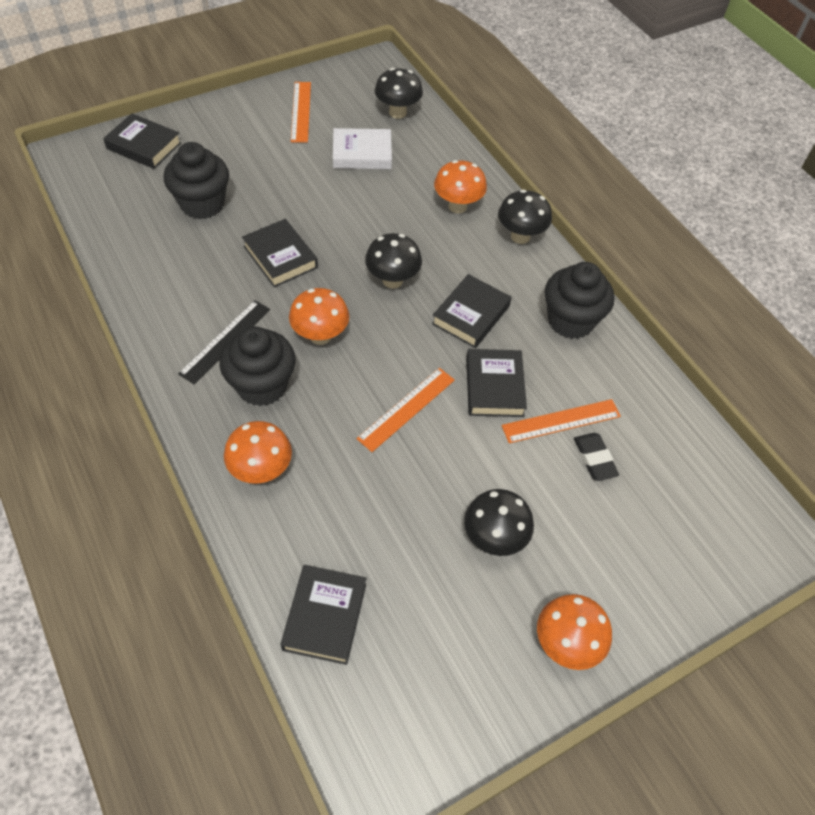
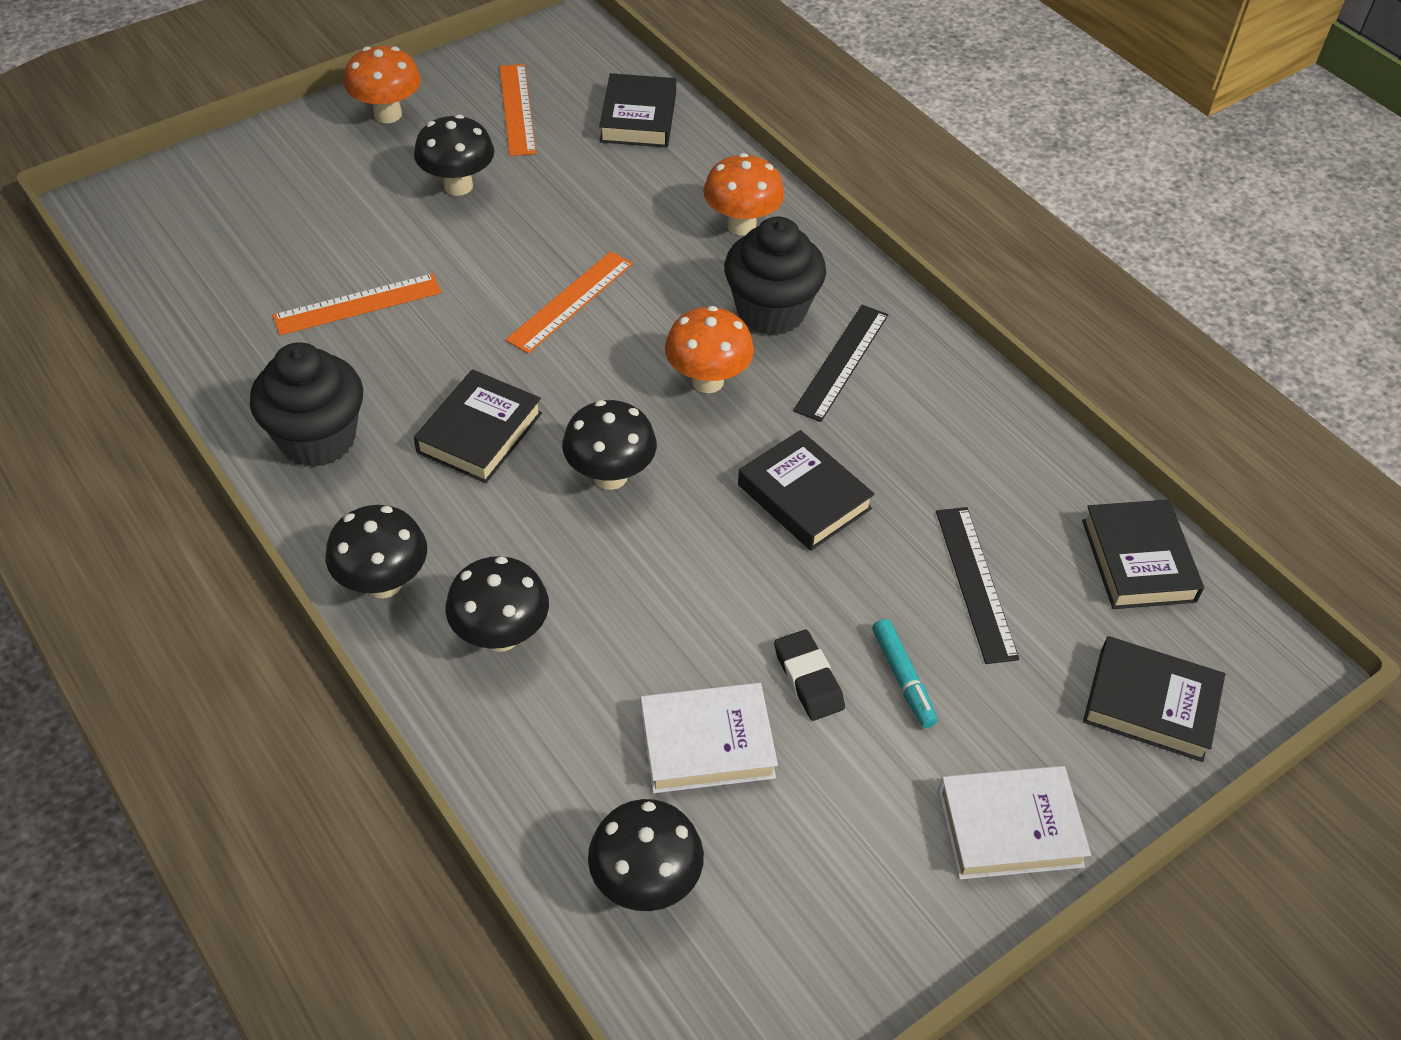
camera: 175 degrees right, 5 degrees down
black cupcake [164,142,229,219] -> black ruler [936,507,1019,664]
orange ruler [291,82,311,143] -> orange ruler moved to [499,64,536,156]
orange mushroom [434,160,487,213] -> black mushroom [446,556,549,651]
black book [466,349,527,417] -> black book moved to [1082,500,1204,609]
black eraser [574,433,619,481] -> black eraser moved to [774,630,845,721]
none -> turquoise marker [872,619,938,728]
none -> white book [938,766,1091,880]

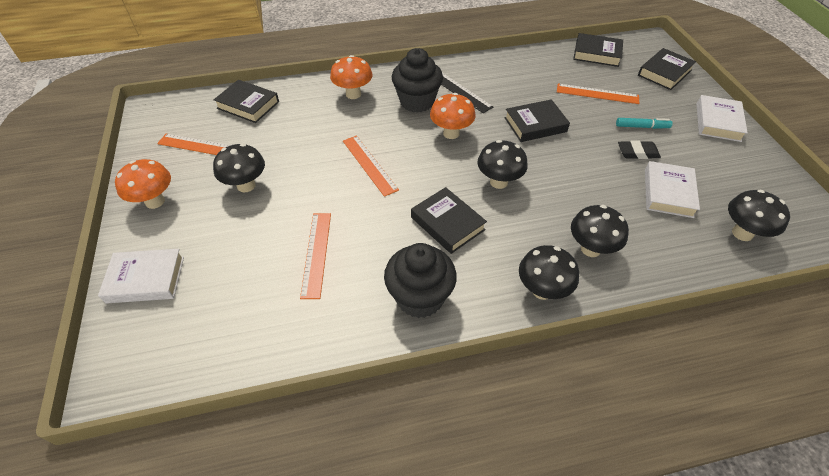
camera: 65 degrees left, 0 degrees up
black ruler [936,507,1019,664] -> orange ruler [557,84,639,104]
none -> white book [98,249,184,303]

